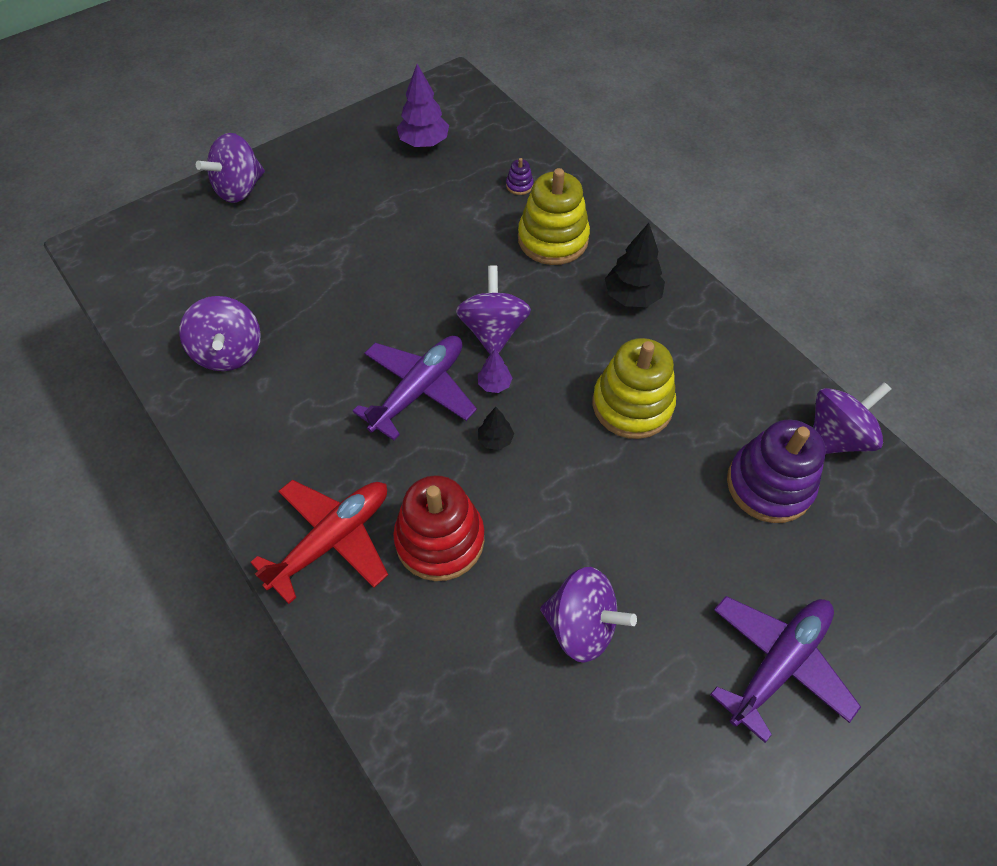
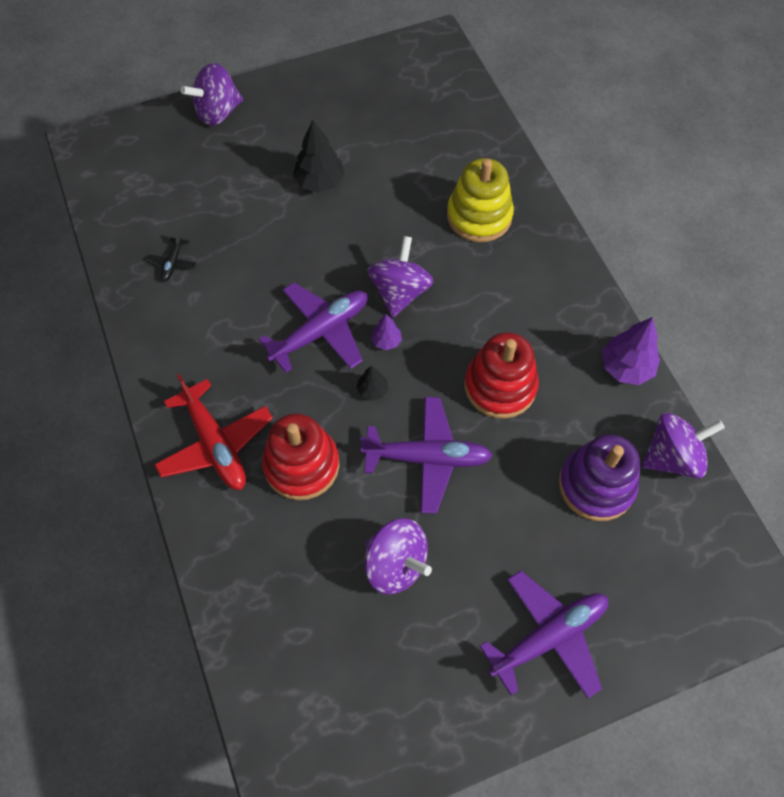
camera: 15 degrees right, 5 degrees up
purple spinning top [179,296,261,371] -> black plane [146,231,197,281]
red plane [250,480,388,604] -> red plane turned 90 degrees clockwise [154,374,273,490]
purple tree [397,64,449,147] -> purple tree moved to [602,317,660,385]
purple stacking toy [506,158,534,195] -> none
yellow stacking toy [593,338,676,439] -> red stacking toy [464,332,539,419]
black tree [605,223,665,307] -> black tree moved to [293,120,345,193]
none -> purple plane [360,397,493,514]

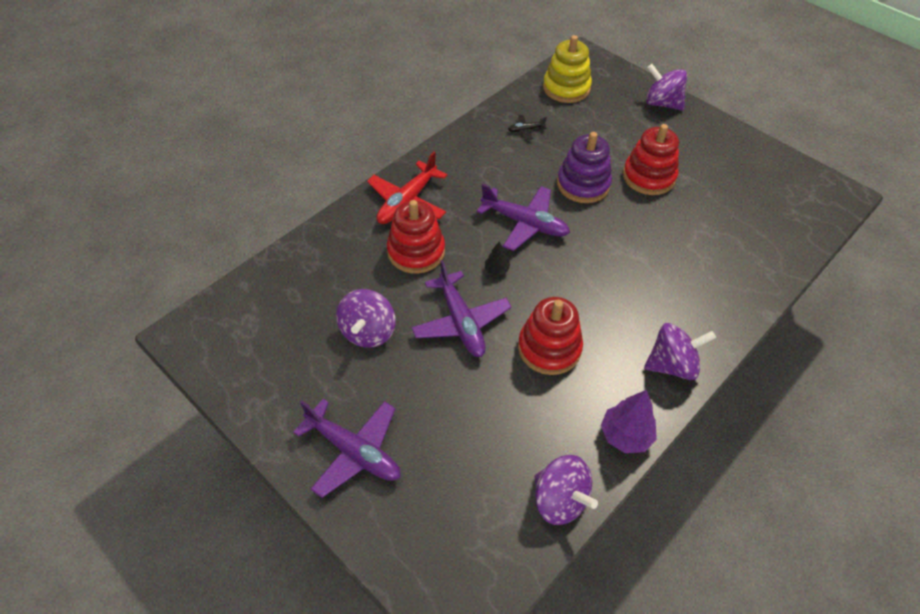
camera: 65 degrees right, 10 degrees down
black tree [293,120,345,193] -> red stacking toy [623,124,679,195]
purple spinning top [368,236,433,317] -> purple spinning top moved to [644,323,716,380]
purple tree [371,314,402,350] -> none
yellow stacking toy [447,158,514,242] -> yellow stacking toy moved to [543,35,592,103]
purple stacking toy [559,434,640,521] -> purple stacking toy moved to [557,132,612,203]

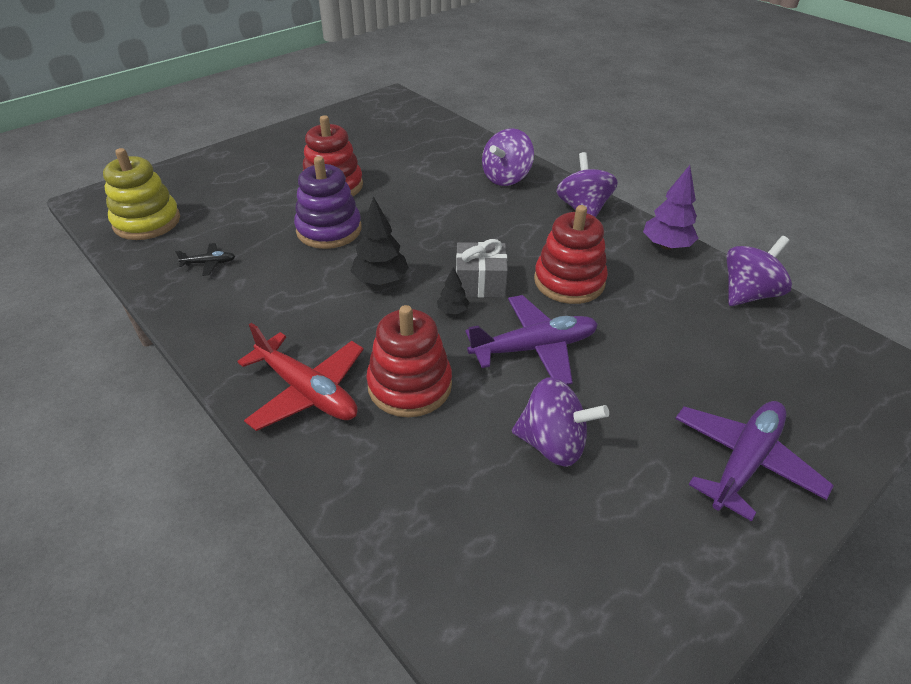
camera: 85 degrees left, 10 degrees down
purple plane [477,184,570,251] -> black tree [351,196,409,285]
black plane [508,114,547,140] -> black plane turned 90 degrees counterclockwise [175,243,235,276]
purple spinning top [646,64,687,111] -> purple spinning top moved to [482,128,534,186]
none -> grey gift [456,239,508,298]

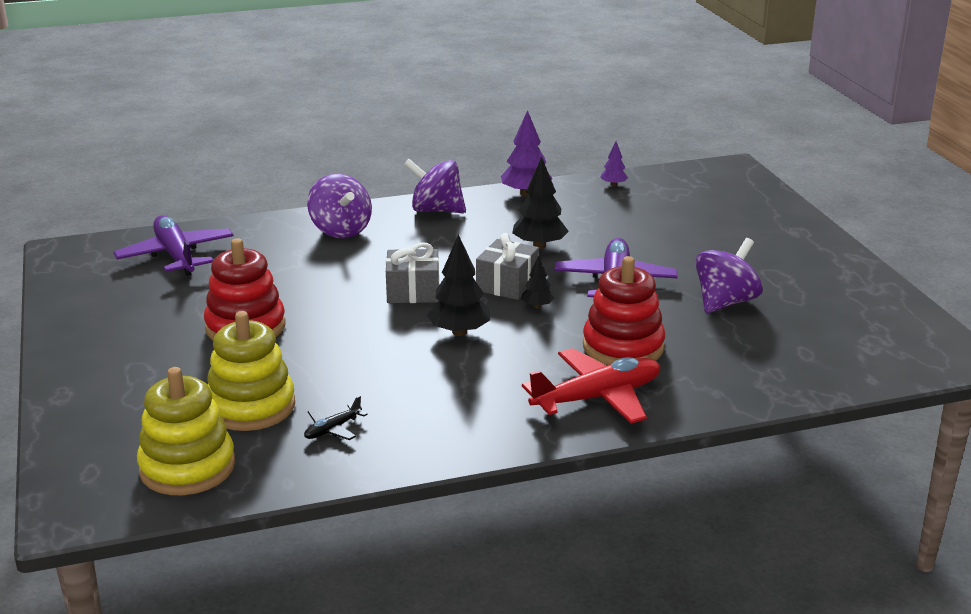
camera: 65 degrees left, 15 degrees down
black plane [175,243,235,276] -> black plane turned 150 degrees counterclockwise [304,396,367,440]
purple stacking toy [294,156,362,249] -> none
red stacking toy [534,205,608,304] -> black tree [512,157,569,249]
purple plane [675,401,834,521] -> purple plane moved to [114,215,234,276]
purple spinning top [727,236,792,306] -> purple tree [600,141,628,186]
none -> yellow stacking toy [207,311,295,431]
none -> grey gift [386,242,439,303]

